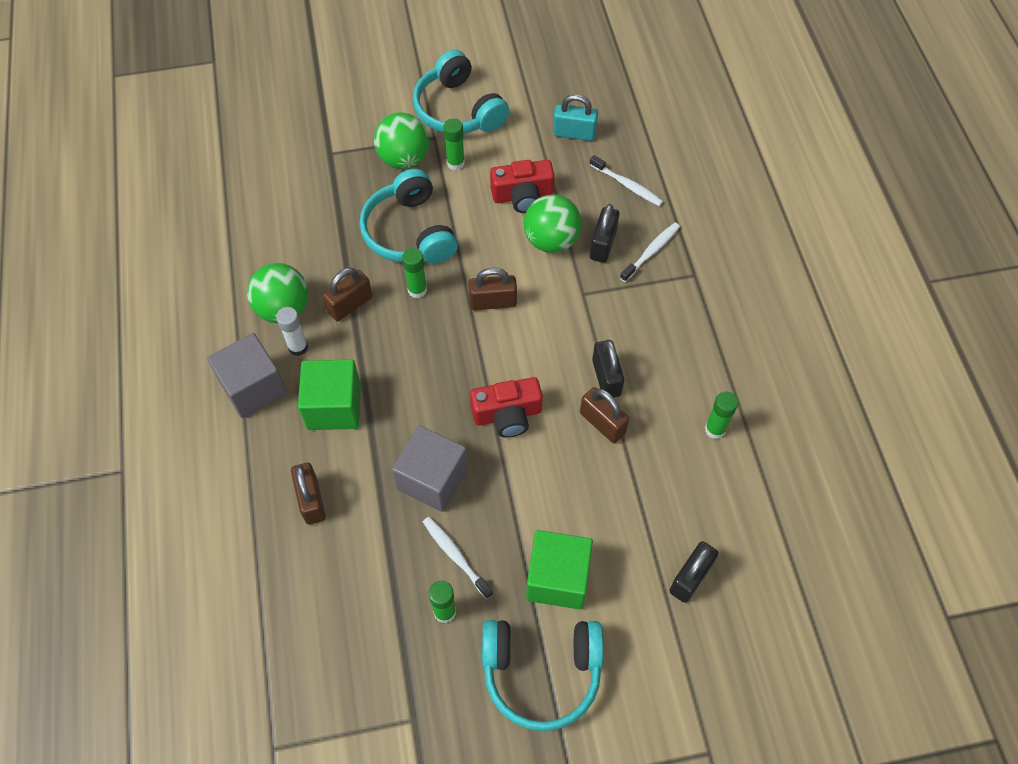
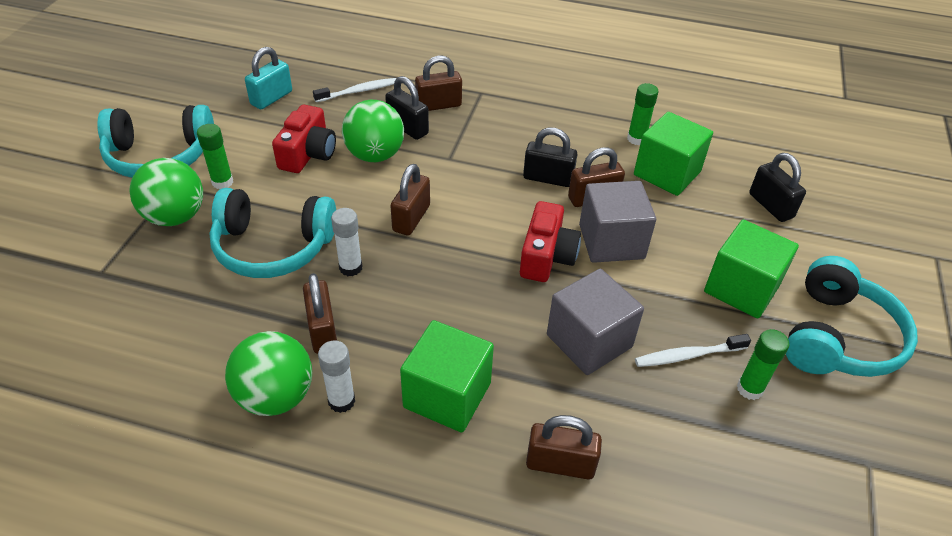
camera: 65 degrees left, 15 degrees down
grey cube [207,333,287,418] -> grey cube moved to [579,181,656,263]
green glue stick [402,248,427,298] -> white glue stick [331,208,362,276]
white toothbrush [620,223,680,282] -> brown padlock [415,55,462,111]
none -> green cube [634,112,713,196]

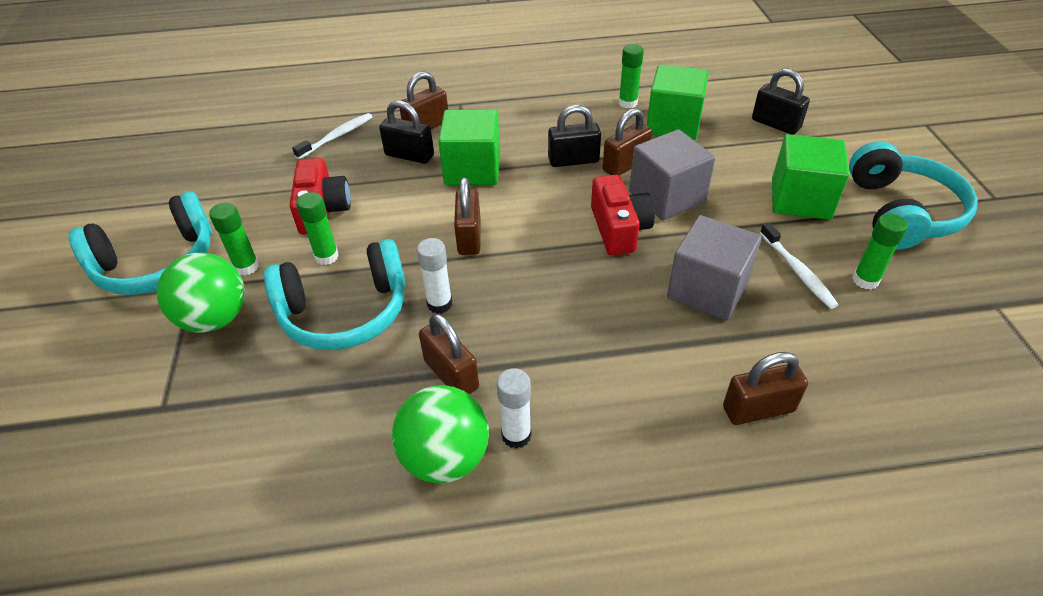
camera: 20 degrees left, 0 degrees up
turquoise padlock [245,47,292,109] -> none
green ball [342,100,404,162] -> none
green cube [400,320,494,432] -> green cube moved to [438,110,500,185]
white toothbrush [635,334,751,367] -> white toothbrush turned 75 degrees counterclockwise [760,222,839,309]
none -> green glue stick [296,192,339,265]

